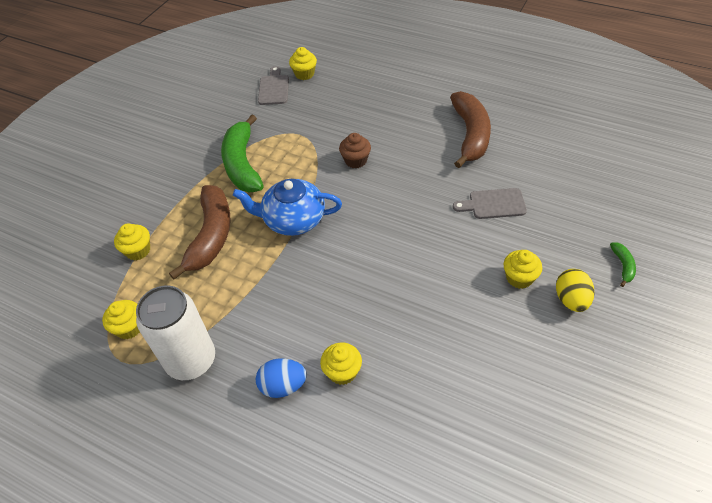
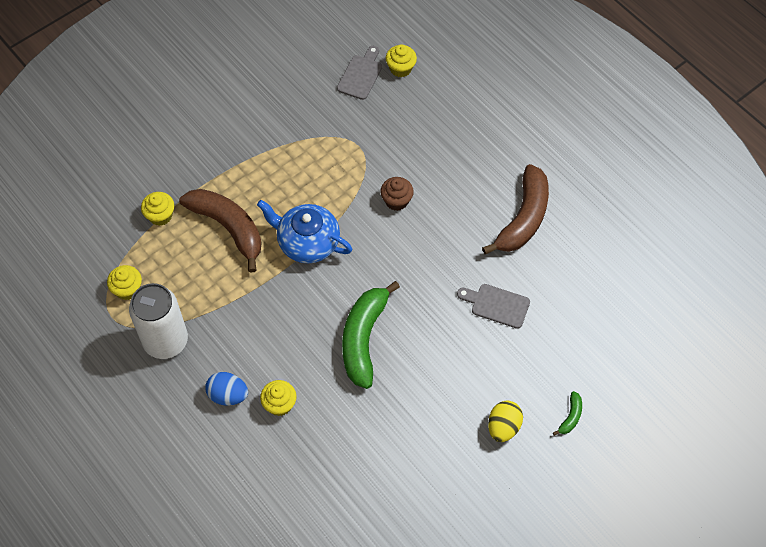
camera: 20 degrees right, 10 degrees up
brown banana [169,185,231,279] -> brown banana turned 75 degrees counterclockwise [179,189,261,273]
green banana [221,115,264,192] -> green banana moved to [342,281,400,389]
yellow cupcake [503,250,542,289] -> none

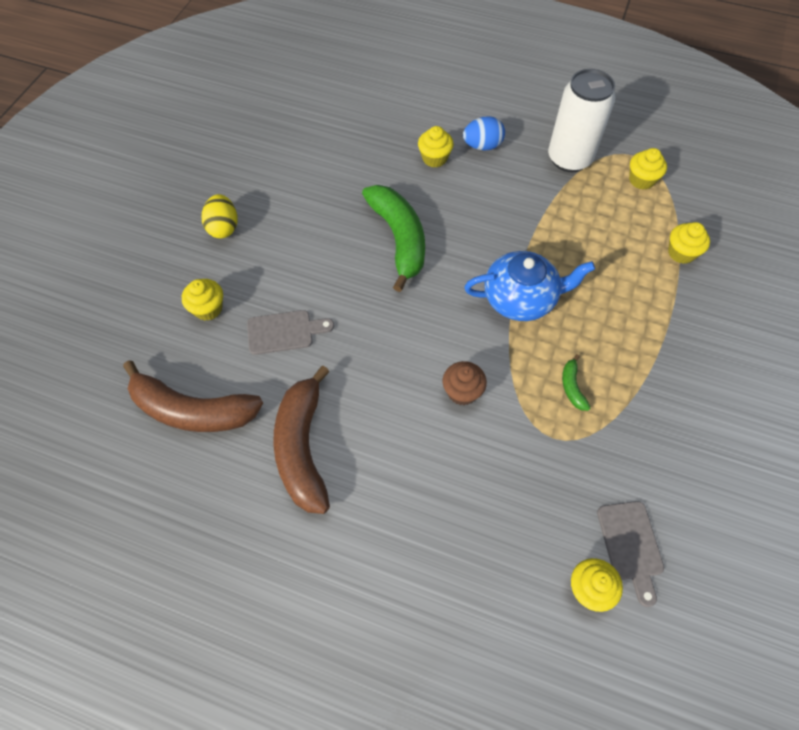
camera: 150 degrees right, 0 degrees up
brown banana [179,189,261,273] -> brown banana moved to [123,360,263,432]
green banana [553,391,582,436] -> green banana moved to [562,354,590,411]
none -> yellow cupcake [182,279,223,321]

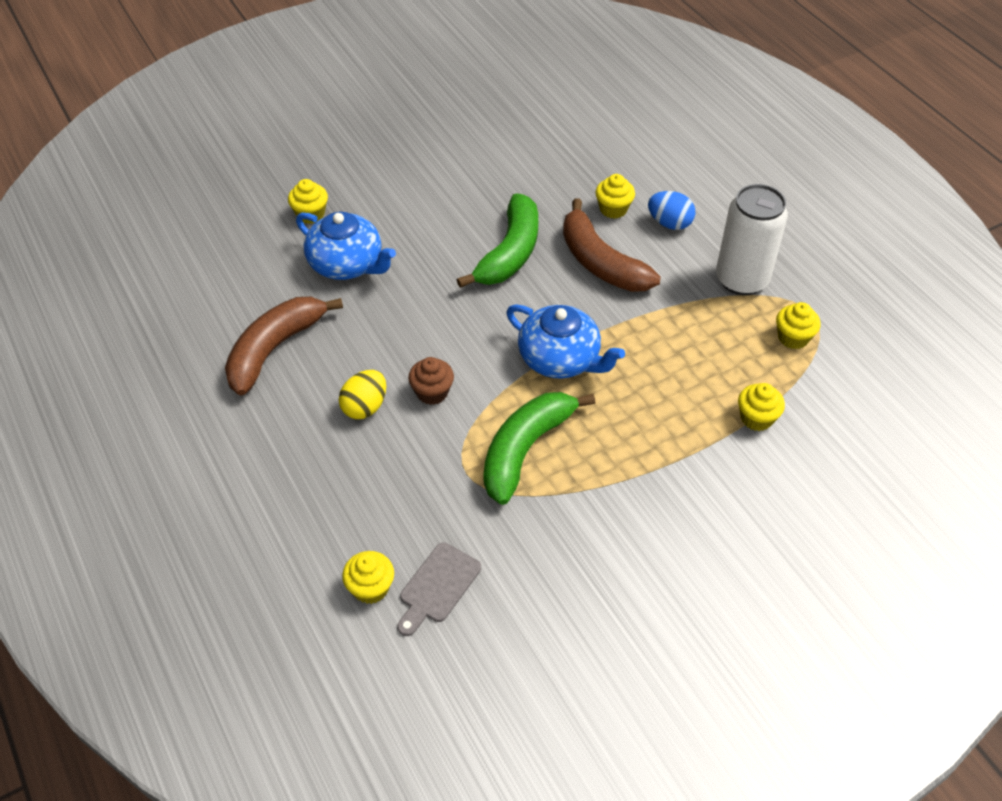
camera: 40 degrees right, 10 degrees down
brown banana [123,360,263,432] -> brown banana moved to [563,198,661,292]
yellow egg [202,194,238,238] -> yellow egg moved to [339,370,386,419]
grey cutting board [247,310,334,355] -> blue teapot [296,212,396,280]
green banana [562,354,590,411] -> green banana [483,392,595,505], size x2.38

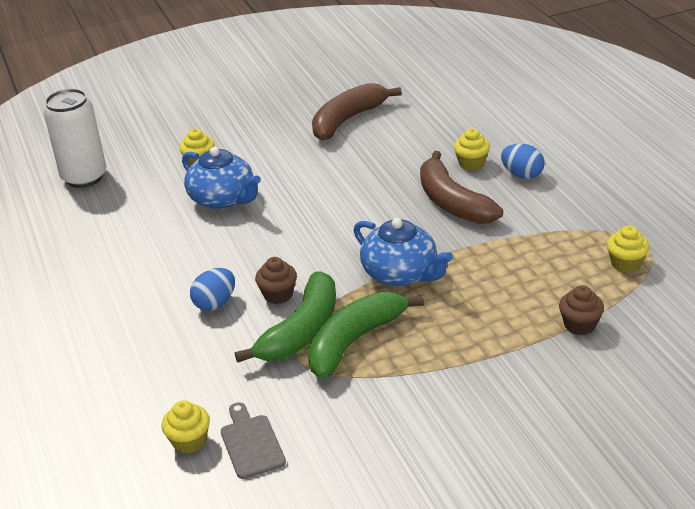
camera: 10 degrees right, 15 degrees down
brown banana [225,297,343,395] -> brown banana moved to [312,83,402,140]
yellow egg [339,370,386,419] -> blue egg [190,268,235,311]
grey cutting board [397,542,481,636] -> grey cutting board turned 120 degrees clockwise [221,402,286,479]
green banana [457,193,538,288] -> green banana moved to [235,271,336,363]
white can [716,184,788,296] -> white can moved to [44,89,106,188]
yellow cupcake [738,383,785,431] -> brown cupcake [559,285,604,335]

